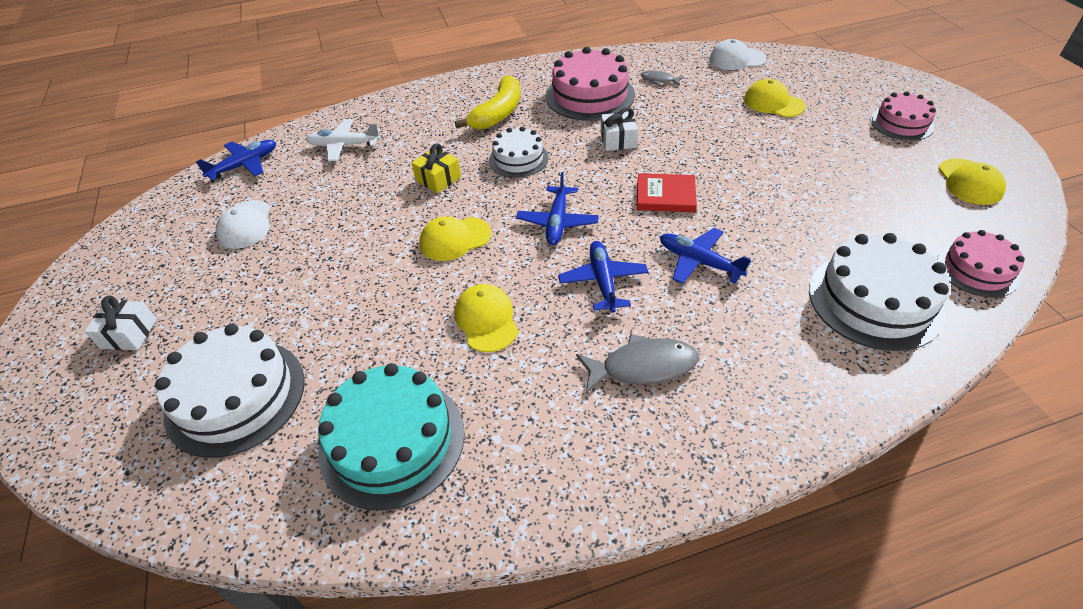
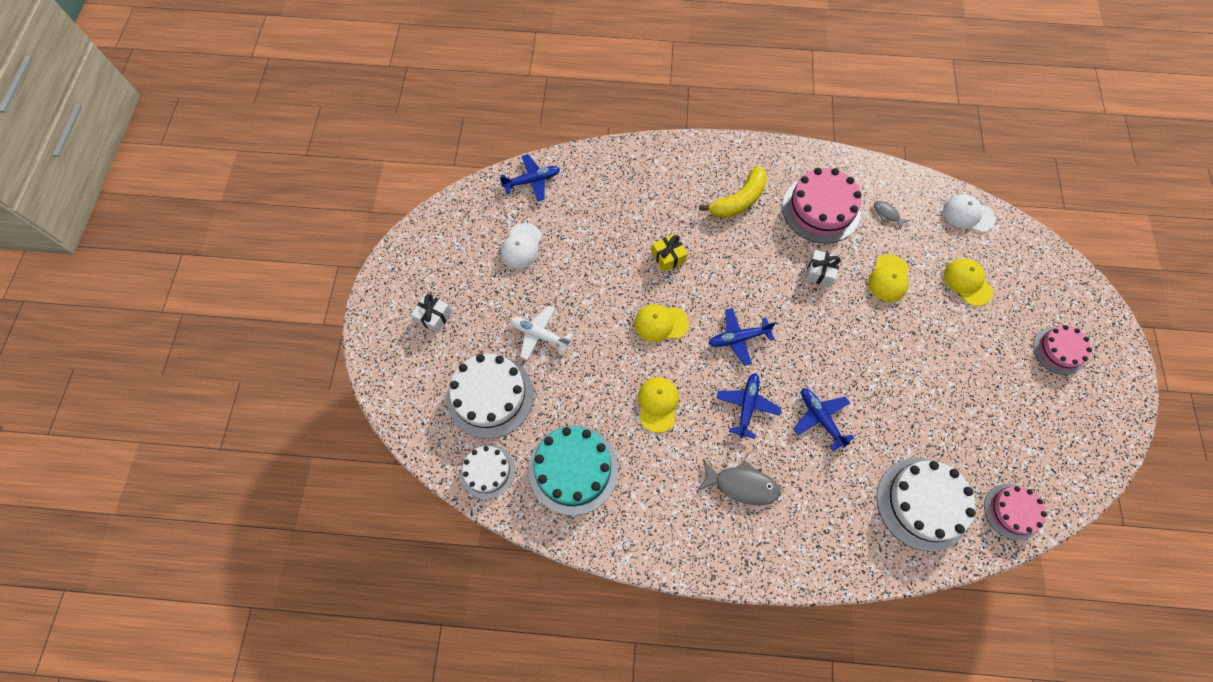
camera: 20 degrees right, 20 degrees up
white plane [306,119,381,161] -> white plane moved to [510,305,573,360]
white cake [489,127,549,178] -> white cake moved to [461,445,515,499]
blue plane [516,172,599,245] -> blue plane turned 45 degrees clockwise [709,308,776,366]
red book [637,173,697,212] -> none
yellow cap [938,159,1006,205] -> yellow cap moved to [868,254,909,302]

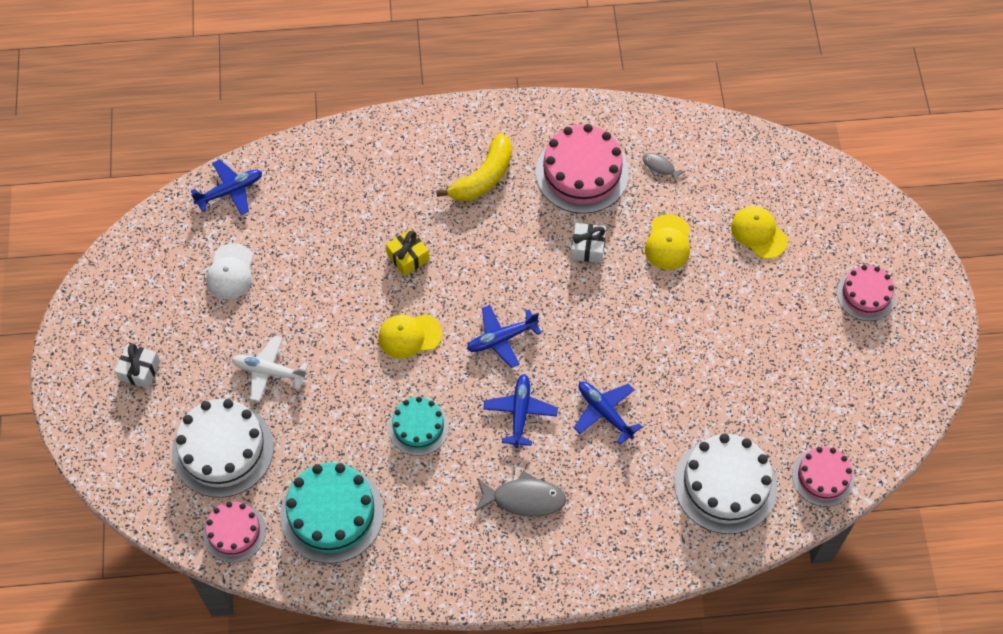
camera: 10 degrees left, 5 degrees down
white cake [461,445,515,499] -> pink cake [203,501,266,563]
yellow cap [638,377,679,433] -> turquoise cake [388,397,449,456]
white cap [943,194,996,233] -> none

